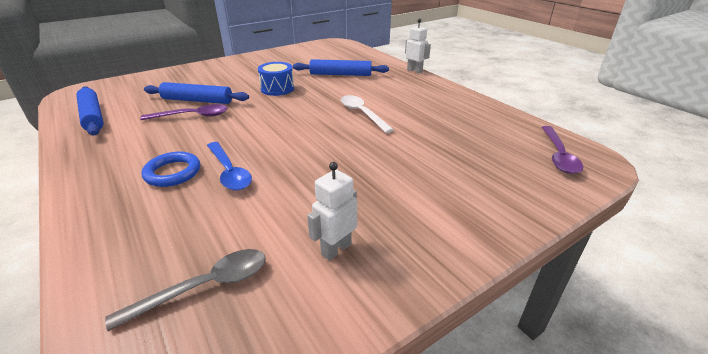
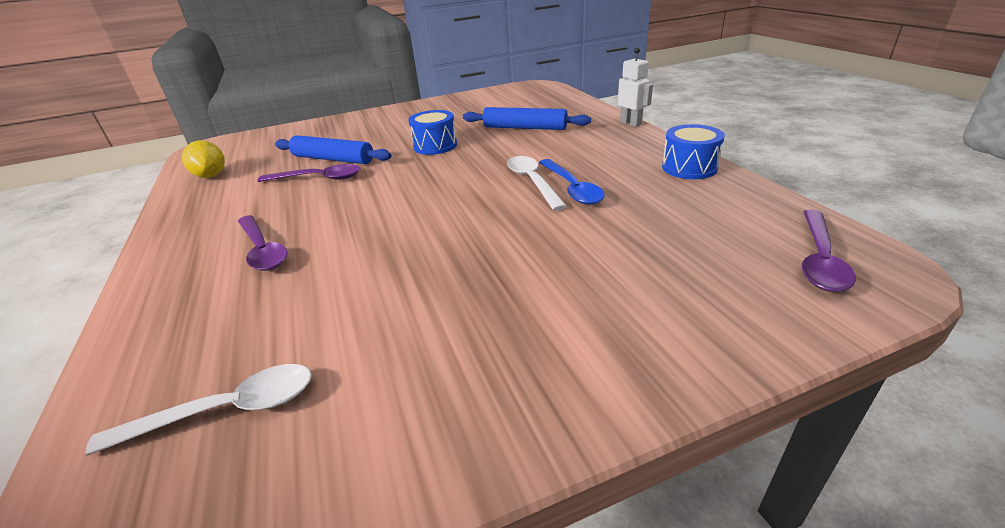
camera: 15 degrees right, 0 degrees up
blue rolling pin [77,86,104,135] -> yellow lemon [182,140,225,178]
grey spoon [105,249,266,331] -> white spoon [86,364,312,456]
blue ring [142,152,200,187] -> purple spoon [238,215,288,271]
blue spoon [207,142,252,191] -> blue spoon moved to [539,159,605,205]
white robot [307,162,357,261] -> none
none -> blue drum [662,124,725,179]

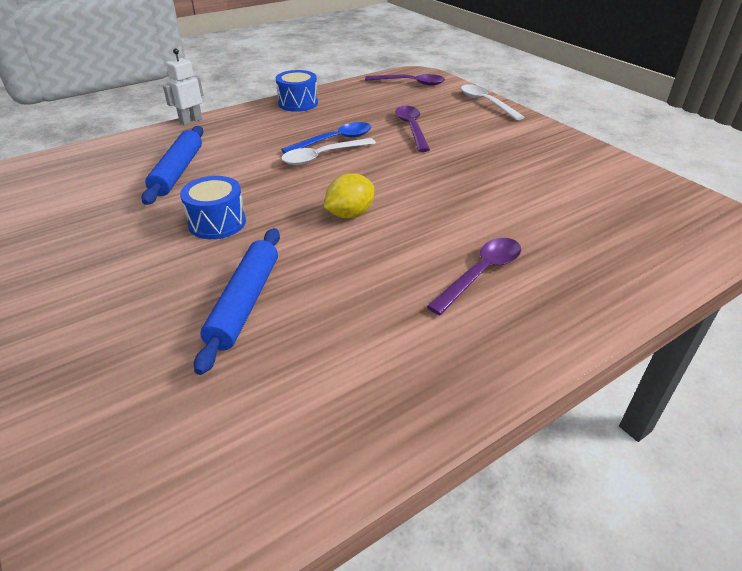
camera: 105 degrees left, 5 degrees up
white spoon [86,364,312,456] -> white spoon moved to [461,84,524,120]
yellow lemon [182,140,225,178] -> yellow lemon moved to [324,173,374,218]
purple spoon [258,164,360,182] -> purple spoon moved to [395,106,430,152]

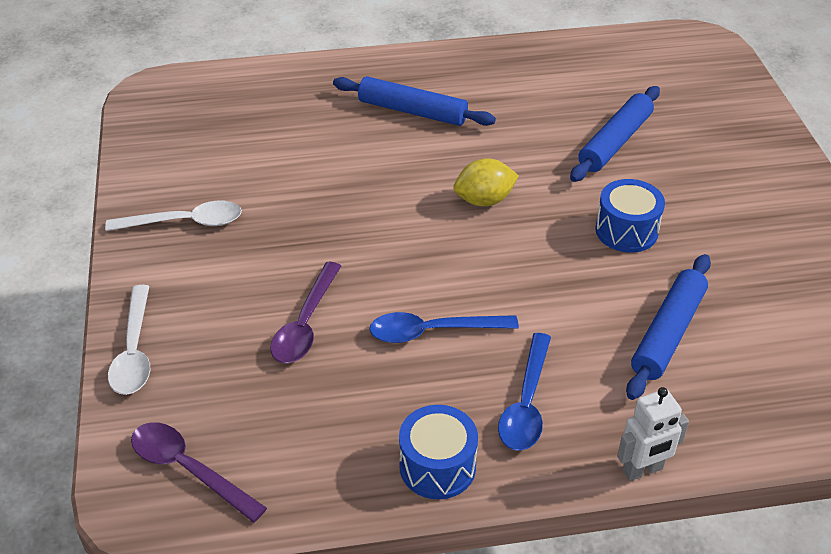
camera: 155 degrees left, 5 degrees up
white spoon [281,138,376,165] -> white spoon moved to [105,201,242,231]
purple spoon [427,238,521,315] -> blue rolling pin [333,76,496,126]
none -> blue spoon [498,333,551,451]

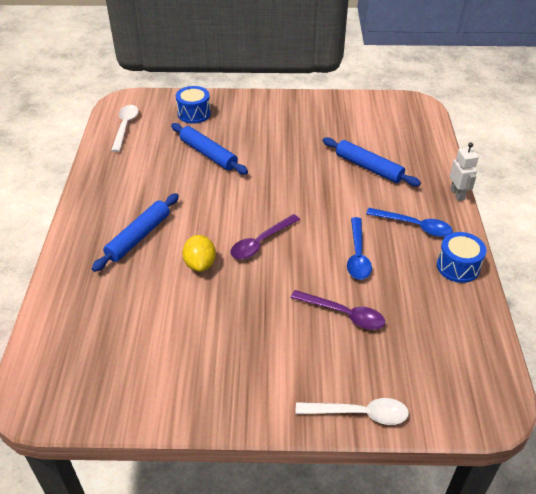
camera: 80 degrees left, 0 degrees up
white spoon [105,201,242,231] -> white spoon moved to [111,105,139,152]
purple spoon [131,423,267,523] -> purple spoon moved to [230,214,300,259]
yellow lemon [453,158,519,206] -> yellow lemon moved to [182,235,216,272]
blue drum [595,179,665,253] -> blue drum moved to [176,86,211,124]

